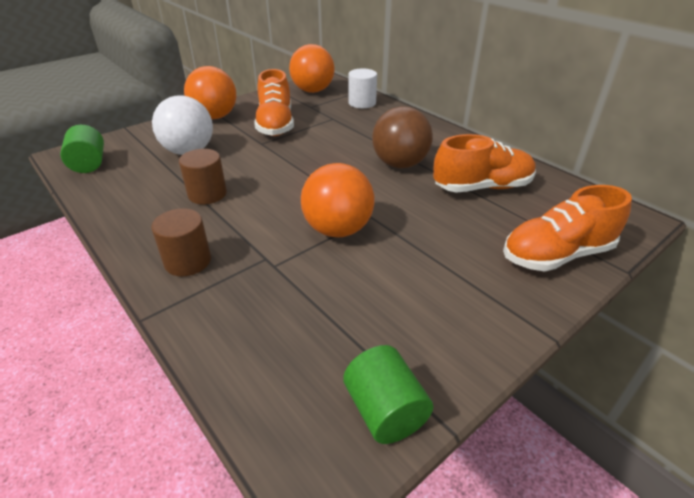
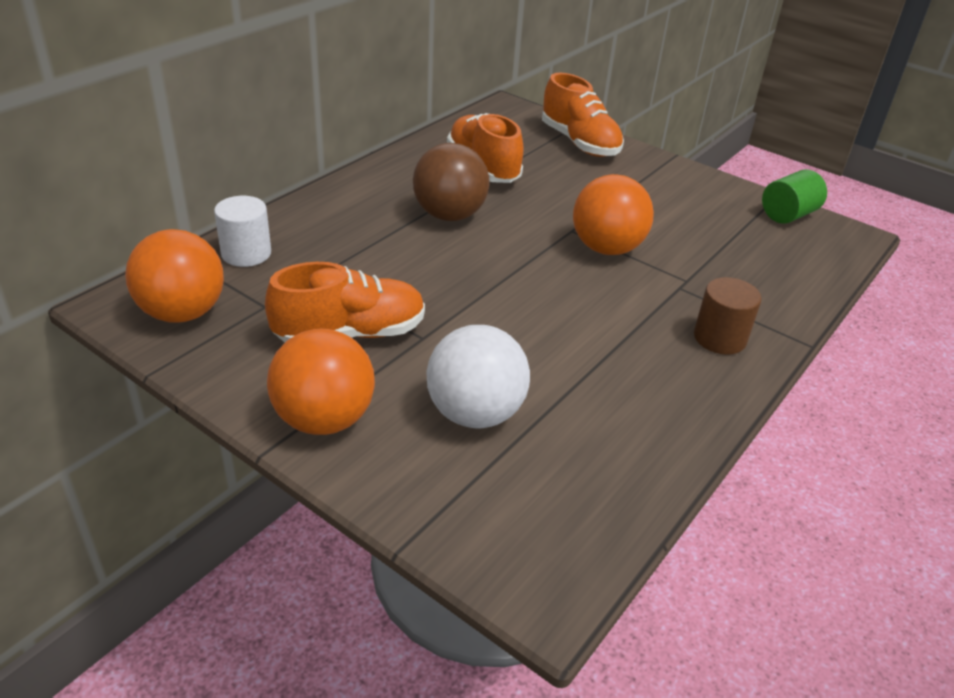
camera: 105 degrees left, 0 degrees up
green cylinder [60,125,104,173] -> none
brown cylinder [179,149,227,204] -> none

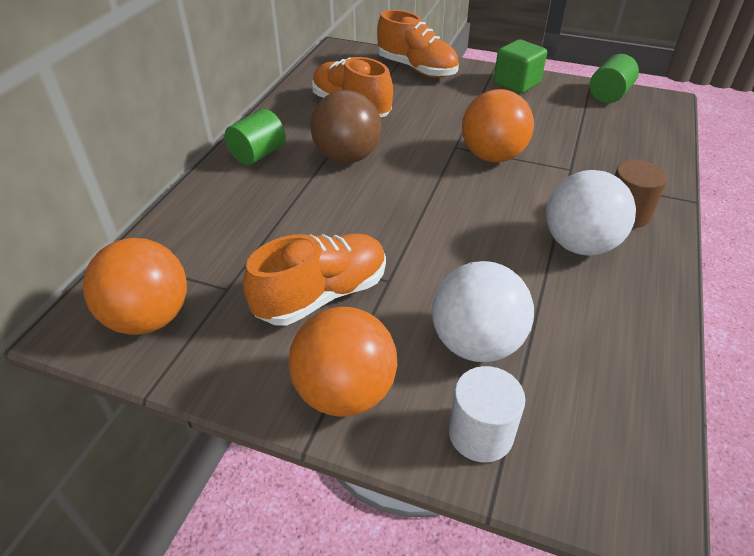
camera: 15 degrees left, 5 degrees up
white cylinder [214,196,271,267] -> white cylinder moved to [449,366,526,462]
none -> green cylinder [225,109,286,165]
none -> green cube [494,39,547,93]
none -> white ball [546,170,636,255]

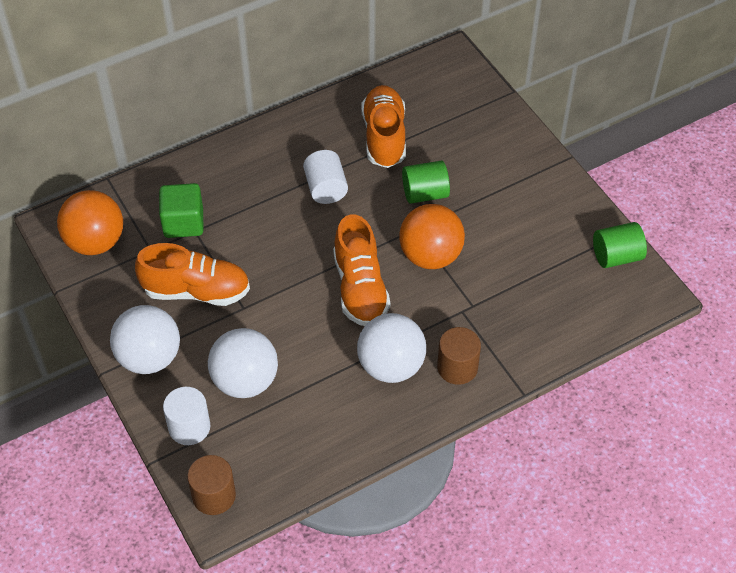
camera: 40 degrees right, 10 degrees up
green cylinder [225,109,286,165] -> green cylinder moved to [402,160,450,204]
orange ball [288,307,397,417] -> white ball [110,305,180,374]
brown ball [310,90,381,163] -> white cylinder [303,150,348,204]
orange shoe [377,10,459,78] -> orange shoe moved to [333,214,390,326]
green cube [494,39,547,93] -> green cube moved to [159,183,204,238]
none -> brown cylinder [187,455,236,515]

